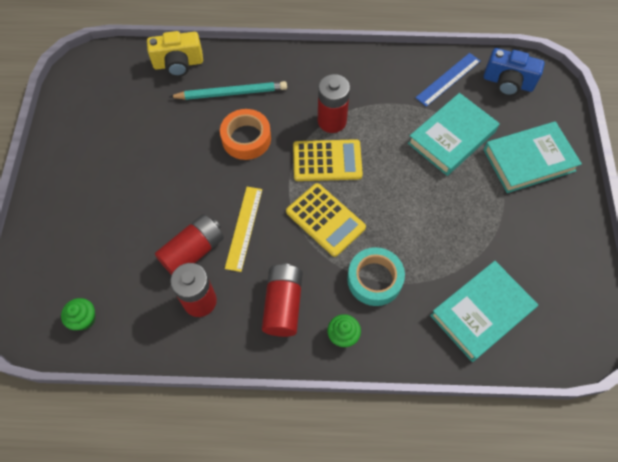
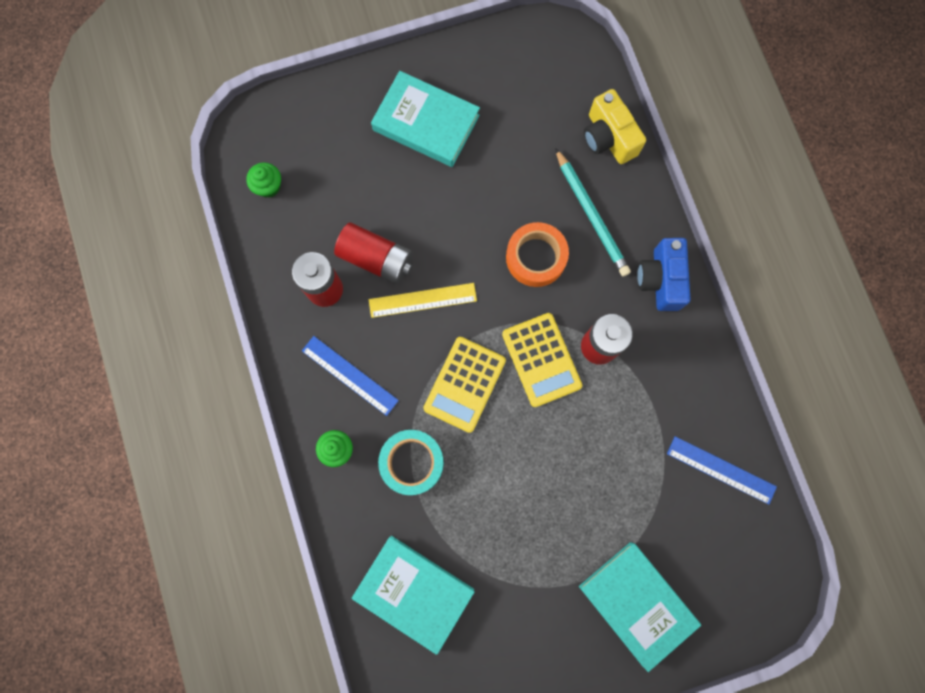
camera: 70 degrees right, 15 degrees up
red battery [262,264,303,337] -> blue ruler [302,336,399,416]
turquoise book [408,93,500,176] -> turquoise book moved to [371,71,480,167]
blue camera [484,48,545,96] -> blue camera moved to [637,238,691,311]

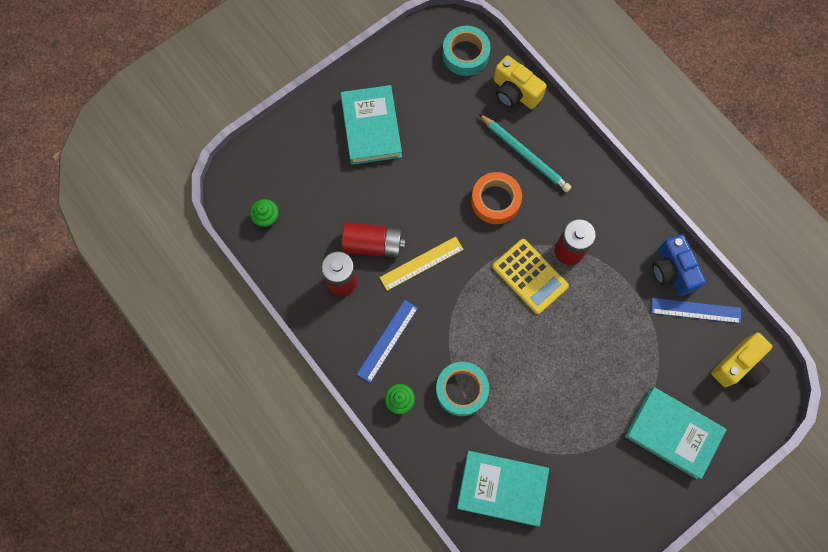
camera: 20 degrees left, 5 degrees down
blue ruler [302,336,399,416] -> blue ruler turned 75 degrees counterclockwise [357,300,418,383]
turquoise book [371,71,480,167] -> turquoise book turned 75 degrees clockwise [340,85,402,165]
yellow calculator [423,337,506,433] -> none
blue camera [637,238,691,311] -> blue camera moved to [652,234,706,296]
none -> turquoise tape [442,26,491,76]
none -> yellow camera [711,333,773,388]

